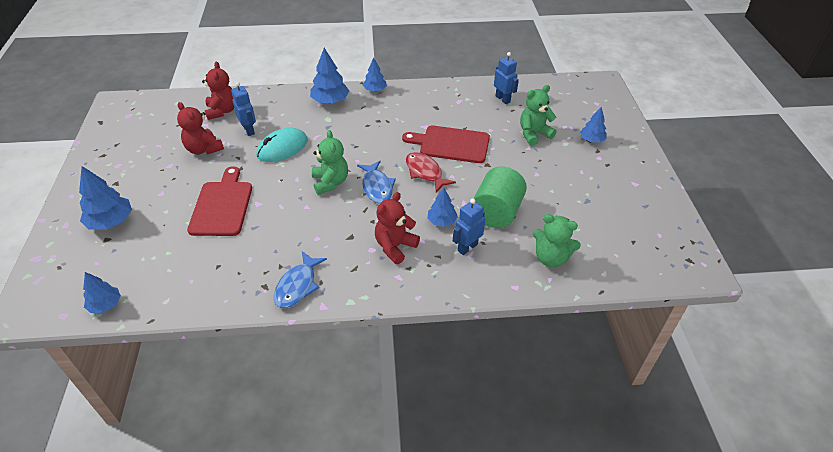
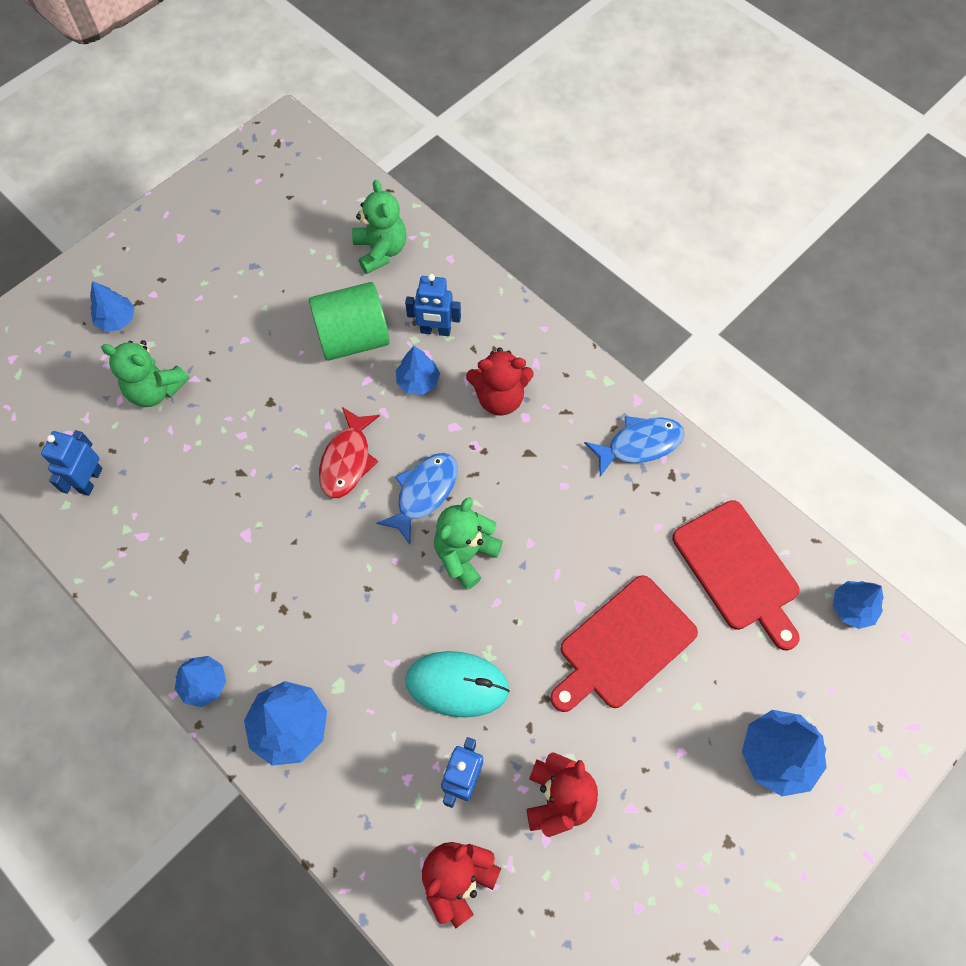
camera: 130 degrees left, 20 degrees up
red cutting board [402,125,490,163] -> red cutting board moved to [672,500,800,651]

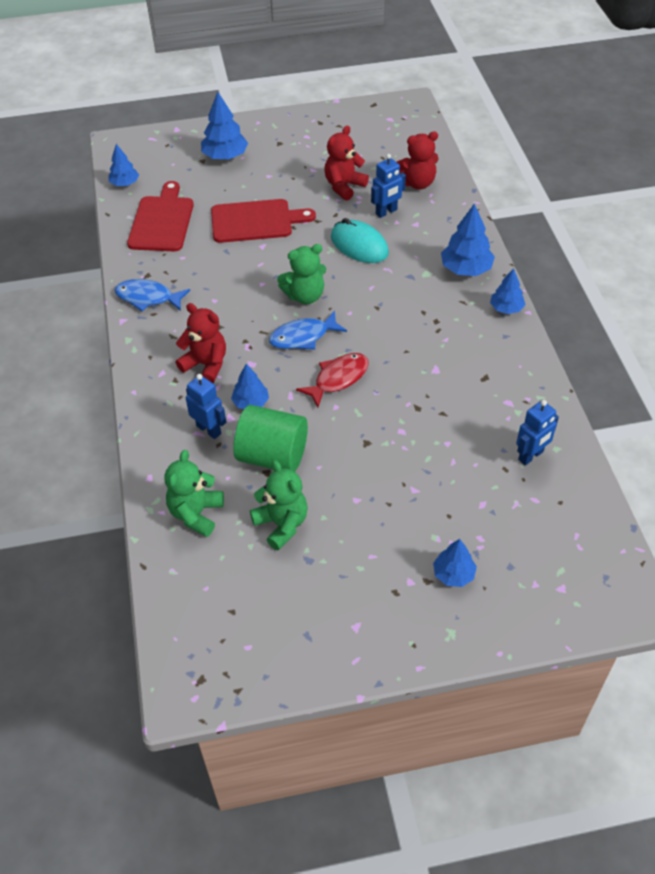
camera: 145 degrees left, 15 degrees down
green teddy bear [101,340,189,407] -> green teddy bear moved to [250,460,308,550]

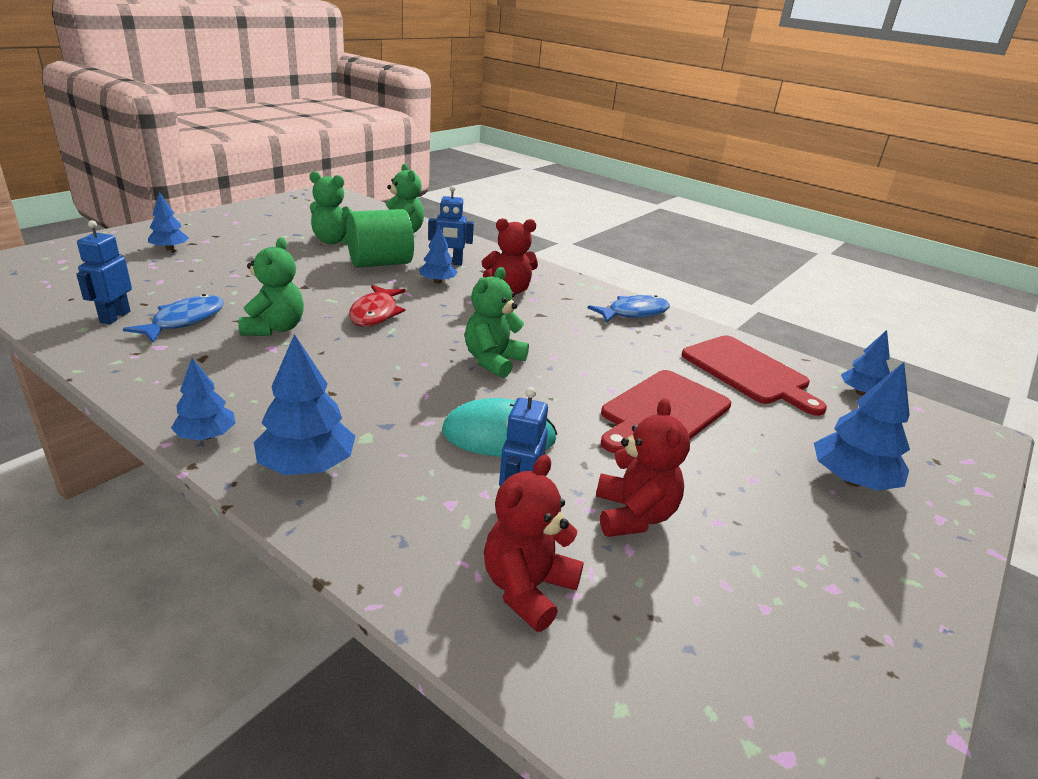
camera: 135 degrees right, 20 degrees down
blue fish [269,311,347,350] -> blue fish moved to [123,294,224,343]
none -> green teddy bear [238,237,304,336]

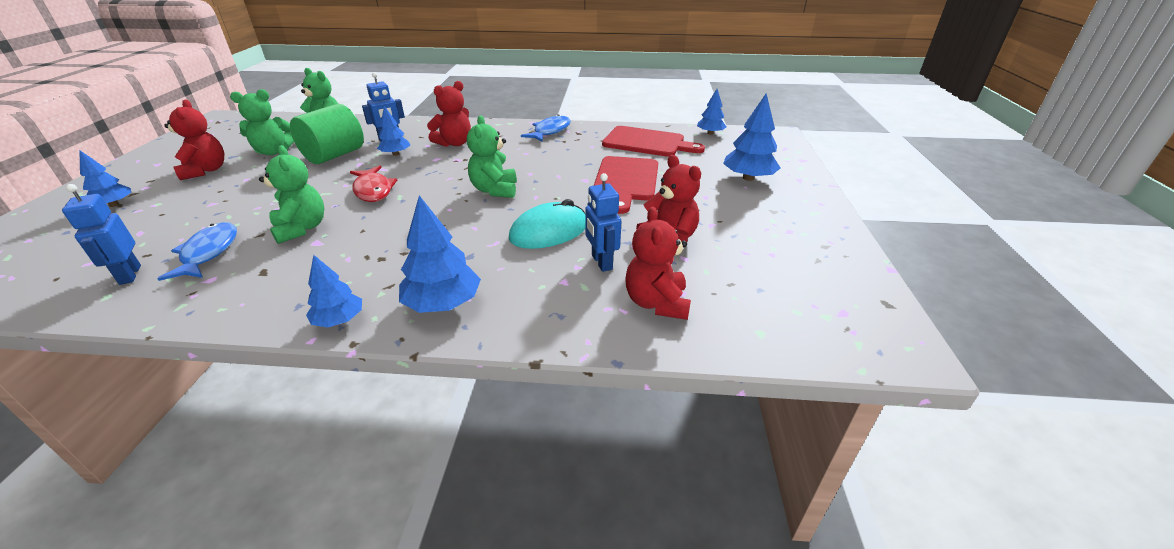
camera: 30 degrees left, 5 degrees up
none -> red teddy bear [164,99,224,180]

